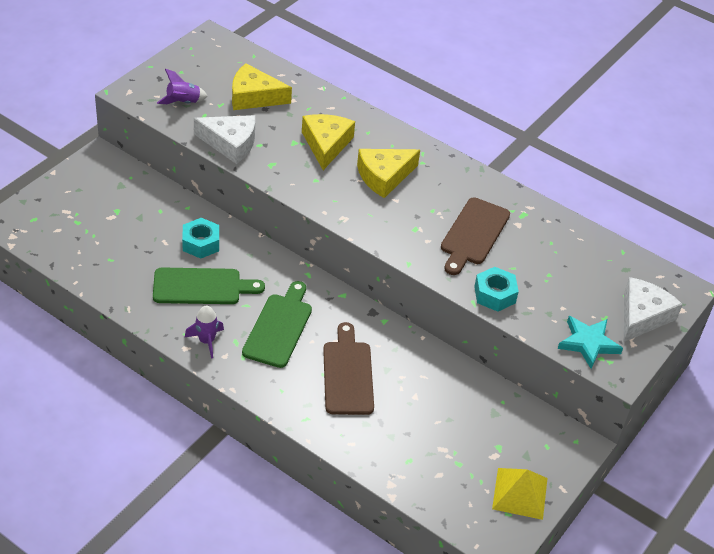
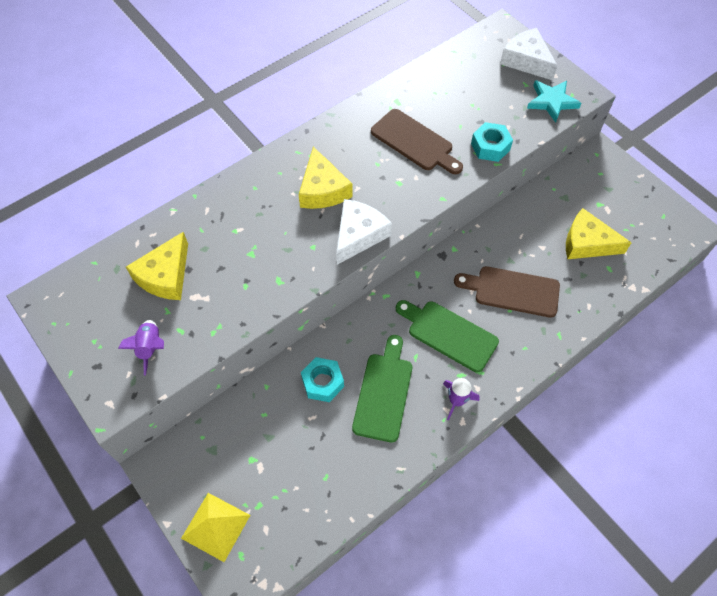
camera: 70 degrees left, 15 degrees up
white cheese [194,115,255,164] -> white cheese moved to [336,199,392,265]
yellow cheese [302,114,355,170] -> yellow cheese moved to [566,208,632,259]
yellow pyramid [492,468,548,520] -> yellow pyramid moved to [181,493,250,562]

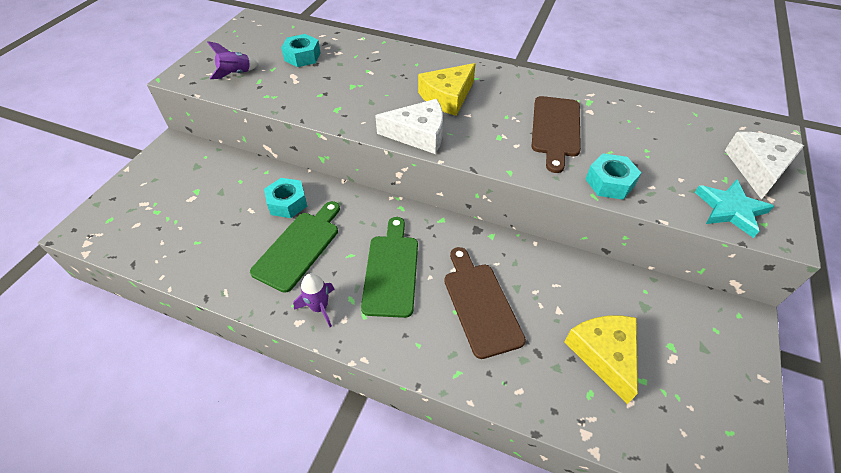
camera: 60 degrees right, 10 degrees down
yellow cheese [126,232,188,300] -> turquoise nut [281,34,321,67]
yellow pyramid [181,493,250,562] -> none
green cutting board [352,335,412,443] -> green cutting board turned 45 degrees counterclockwise [250,201,340,293]

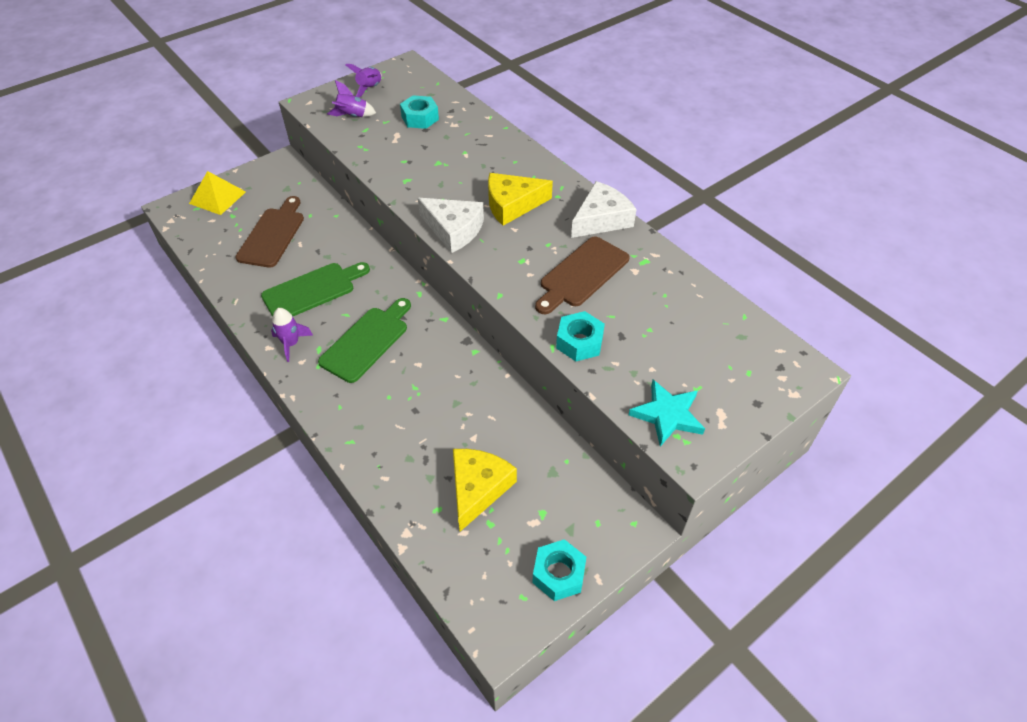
camera: 30 degrees right, 0 degrees up
turquoise nut [264,178,307,218] -> turquoise nut moved to [532,539,586,601]
brown cutting board [444,247,526,359] -> brown cutting board moved to [235,196,304,268]
white cheese [725,132,804,200] -> white cheese moved to [571,181,637,238]
none -> yellow pyramid [189,171,246,215]
none -> purple rocket [345,64,382,97]

